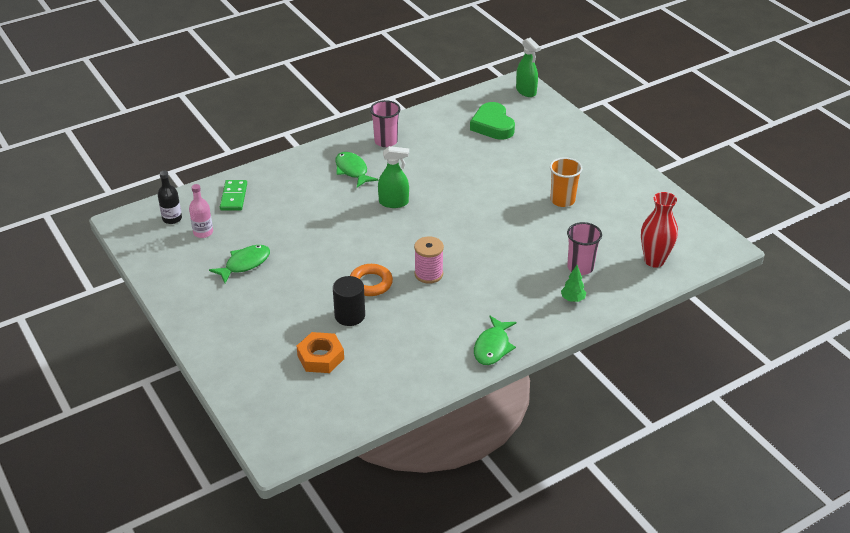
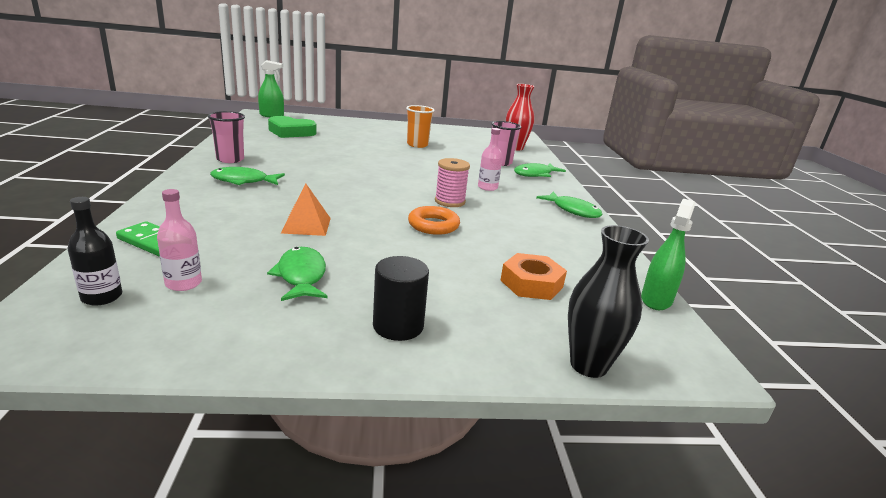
camera: 65 degrees left, 15 degrees down
black cylinder [333,276,365,326] -> black cylinder moved to [373,256,429,341]
green spray bottle [378,146,409,208] -> green spray bottle moved to [641,198,696,310]
green tree [561,265,586,302] -> green fish [514,163,566,177]
none -> orange pyramid [281,183,331,236]
none -> pink bottle [478,128,503,191]
none -> black vase [568,225,649,378]

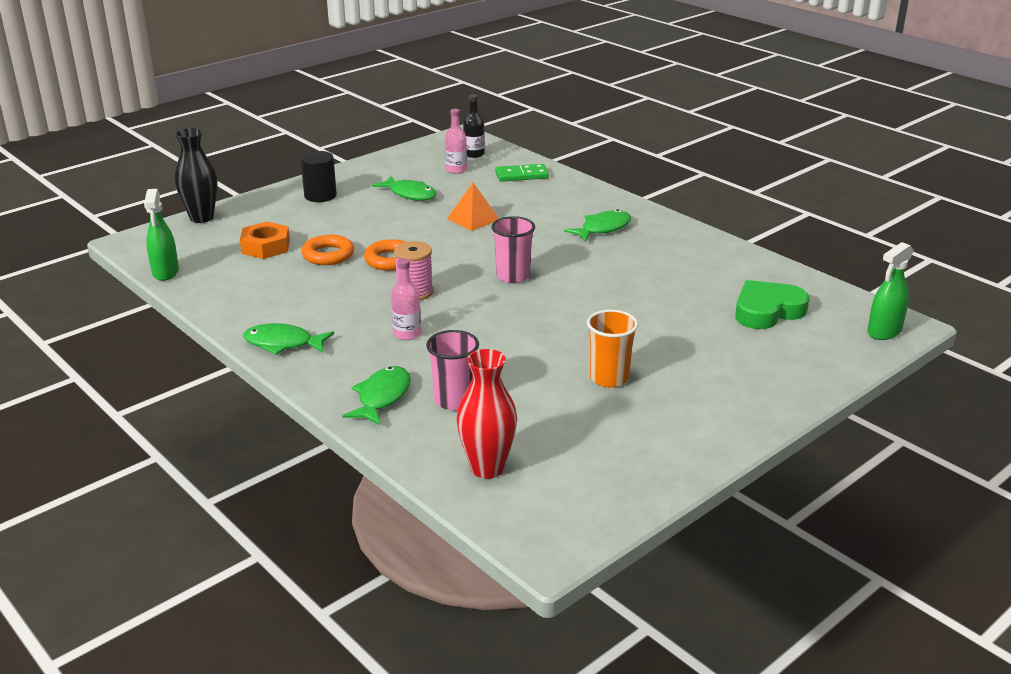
camera: 145 degrees right, 5 degrees up
pink cup [208,111,245,163] -> pink cup moved to [491,216,535,283]
none -> orange ring [301,235,354,265]

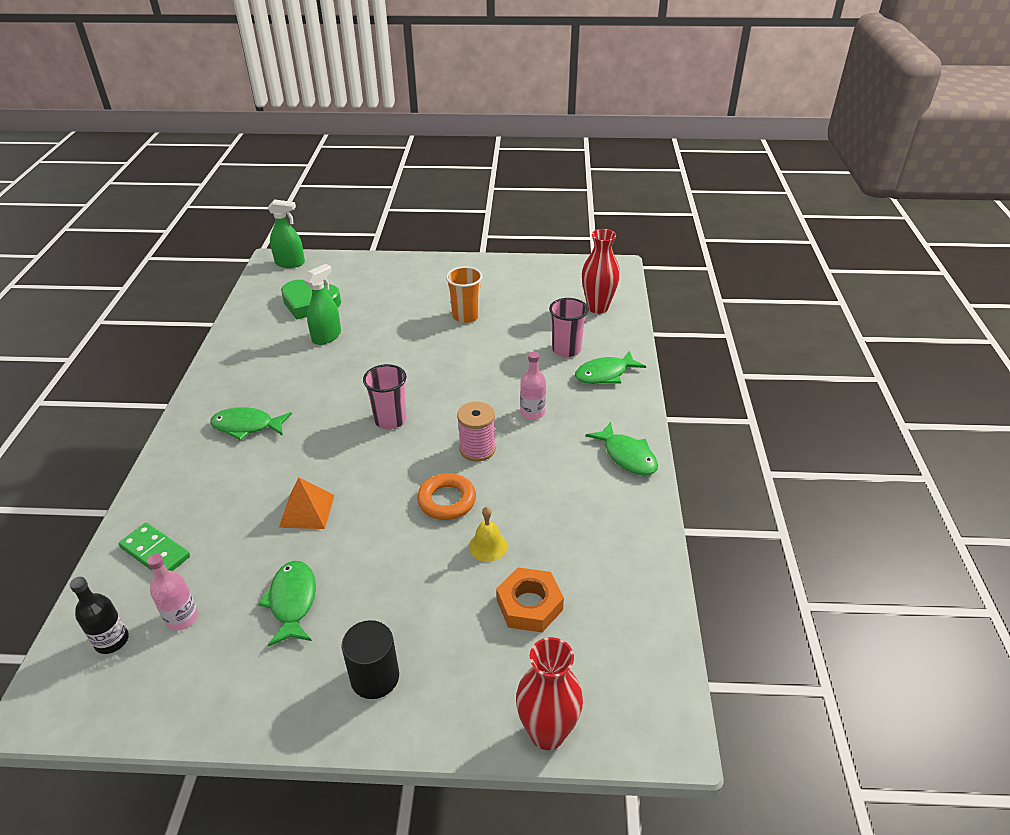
camera: 135 degrees left, 10 degrees up
green spray bottle [144,189,179,281] -> green spray bottle moved to [304,264,341,345]
black vase [174,128,218,223] -> red vase [516,637,583,750]
orange ring [301,235,354,265] -> yellow bell [469,507,507,562]

